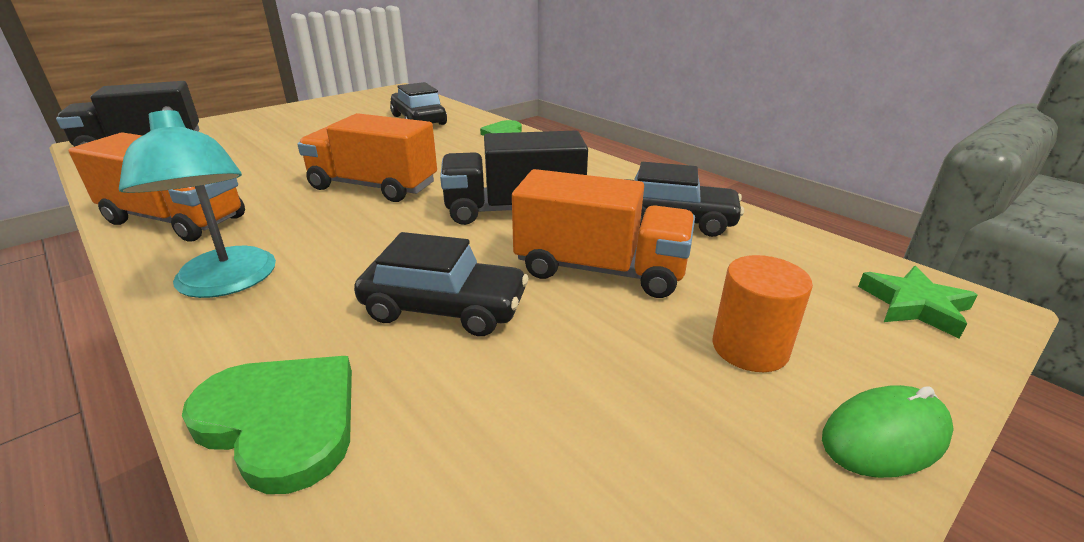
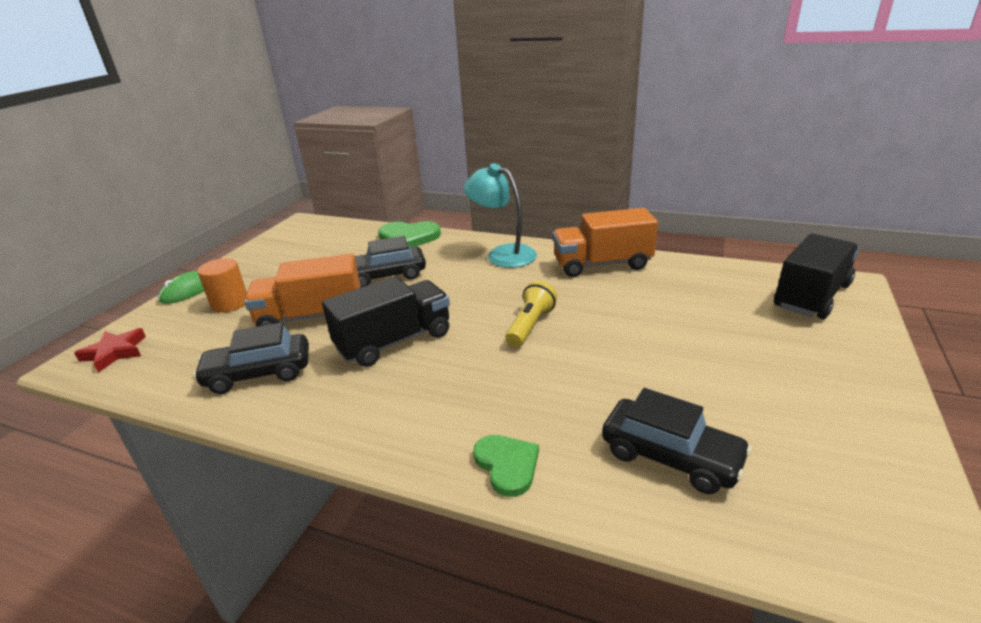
camera: 155 degrees right, 0 degrees up
orange truck [297,113,437,202] -> yellow flashlight [505,281,557,347]
green star [858,266,978,339] -> red star [74,328,146,373]

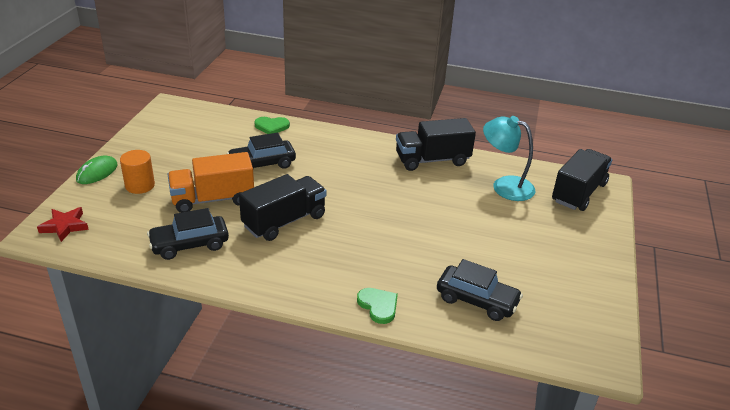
camera: 10 degrees left, 5 degrees up
green heart [378,221,441,247] -> green heart [254,117,290,134], size x0.66
turquoise lamp [464,163,537,268] -> turquoise lamp moved to [483,116,535,201]
yellow flashlight [505,281,557,347] -> none
orange truck [553,208,658,277] -> black truck [396,118,476,171]

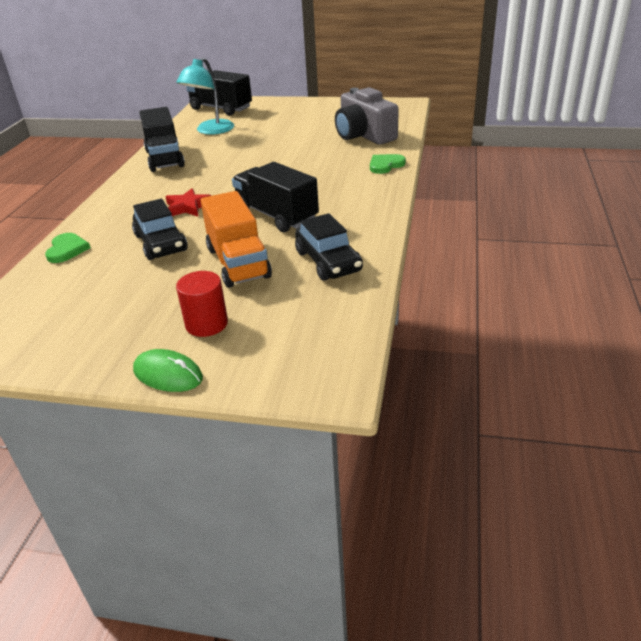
camera: 90 degrees left, 0 degrees up
red star [37,207,89,242] -> red star moved to [165,188,212,216]
orange cylinder [120,150,155,194] -> red cylinder [176,271,228,337]
black car [437,259,523,321] -> grey camera [335,87,399,145]

